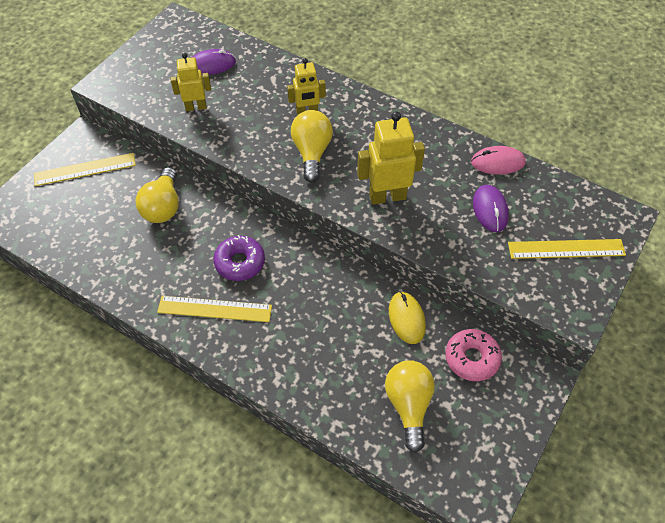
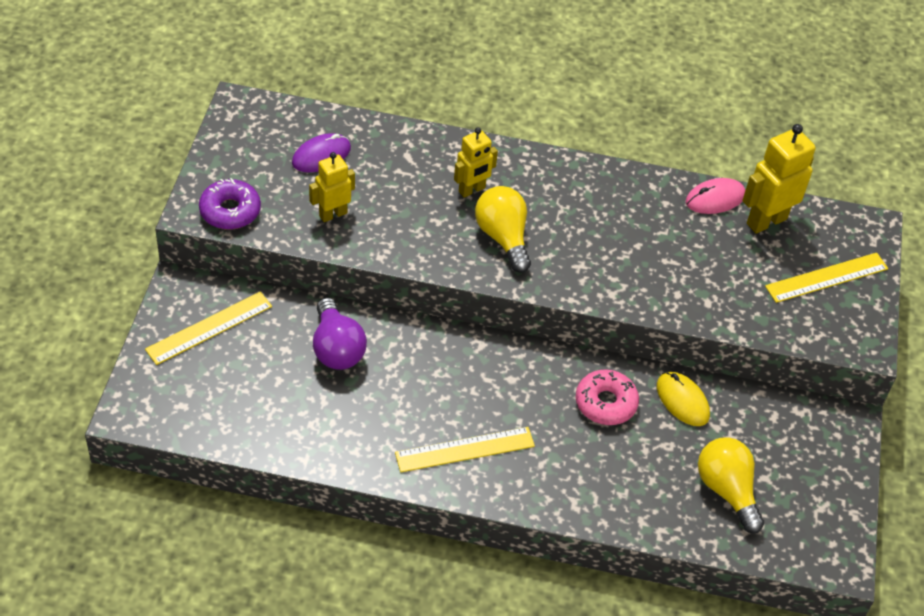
camera: 25 degrees left, 5 degrees down
yellow light bulb [136,167,179,223] -> purple light bulb [313,298,367,370]
purple donut [213,235,265,281] -> purple donut moved to [199,178,261,230]
yellow robot [357,111,425,205] -> yellow robot moved to [742,124,816,234]
pink donut [445,329,502,381] -> pink donut moved to [576,370,639,425]
purple mouse [473,185,509,232] -> none

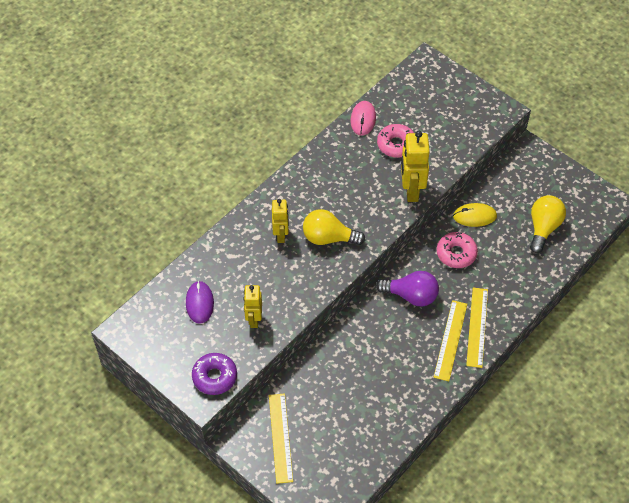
camera: 55 degrees left, 5 degrees up
purple light bulb [313,298,367,370] -> purple light bulb moved to [376,271,439,306]
yellow light bulb [698,437,764,533] -> yellow light bulb turned 105 degrees clockwise [530,195,566,253]
yellow robot [742,124,816,234] -> yellow robot moved to [401,131,430,202]
yellow ruler [765,253,888,303] -> yellow ruler moved to [466,288,488,368]
none -> pink donut [377,124,414,158]

